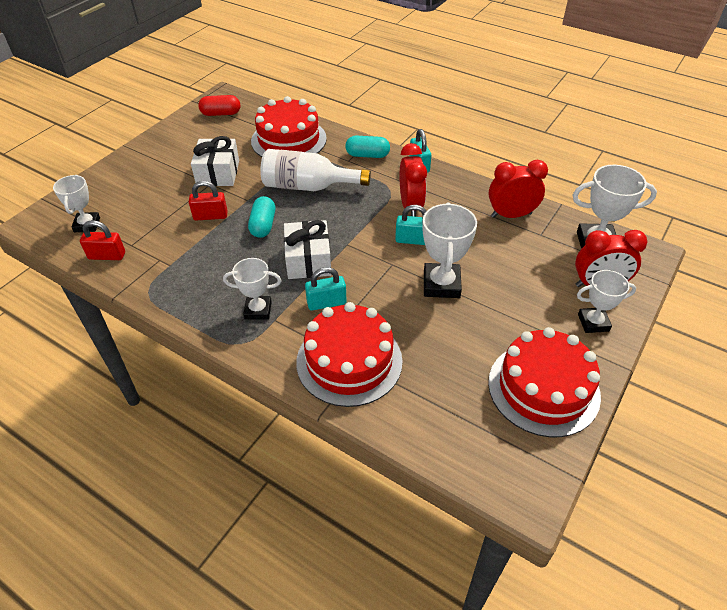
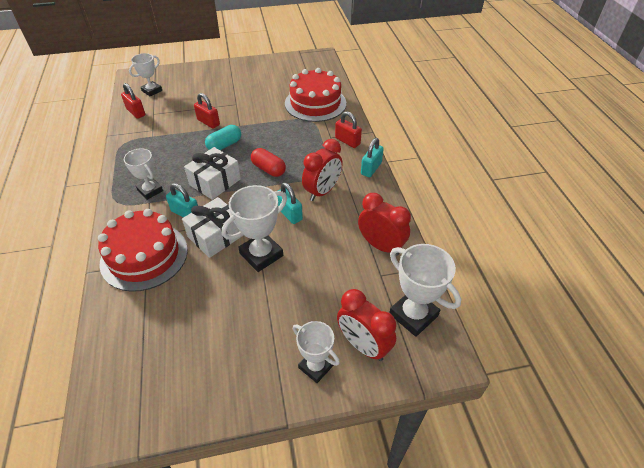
camera: 45 degrees right, 0 degrees up
white gift [191,136,239,186] -> white gift moved to [182,197,244,258]
red capsule [198,95,240,116] -> red capsule moved to [251,148,286,177]
white bottle [260,149,371,191] -> none
turquoise capsule [345,136,390,158] -> red padlock [335,111,362,148]
red cake [488,327,601,437] -> none

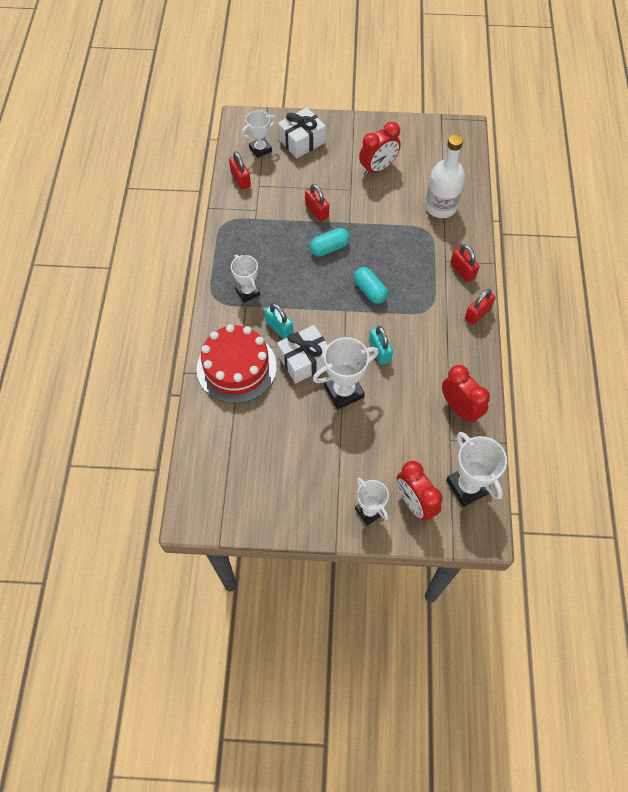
camera: 15 degrees right, 15 degrees up
white gift [184,147,241,200] -> white gift moved to [278,107,326,158]
red capsule [251,148,286,177] -> turquoise capsule [354,267,388,304]
red cake [285,68,346,122] -> white bottle [425,134,465,218]
red clock [302,139,343,201] -> red clock moved to [359,122,401,176]
turquoise padlock [361,138,384,177] -> red padlock [465,289,495,325]

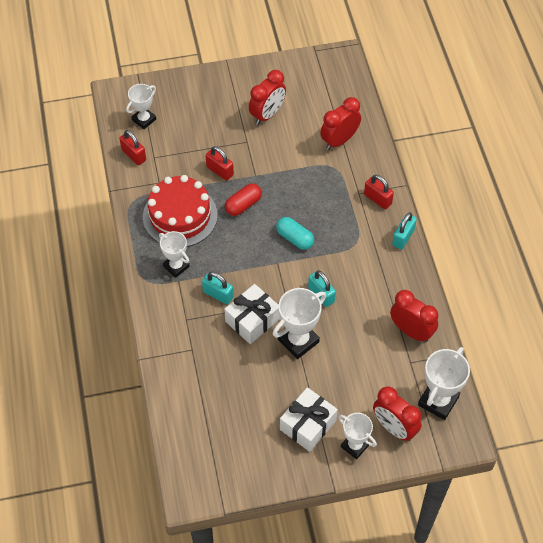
camera: 15 degrees left, 5 degrees down
red cake [197,324,277,404] -> red cake moved to [143,175,218,247]
white gift [278,107,326,158] -> white gift moved to [280,387,338,452]
turquoise capsule [310,228,350,256] -> red capsule [225,183,262,216]
white bottle [425,134,465,218] -> red clock [320,97,361,150]
white trophy [446,432,507,507] -> white trophy turned 75 degrees clockwise [418,347,470,420]
red padlock [465,289,495,325] -> turquoise padlock [392,212,417,250]

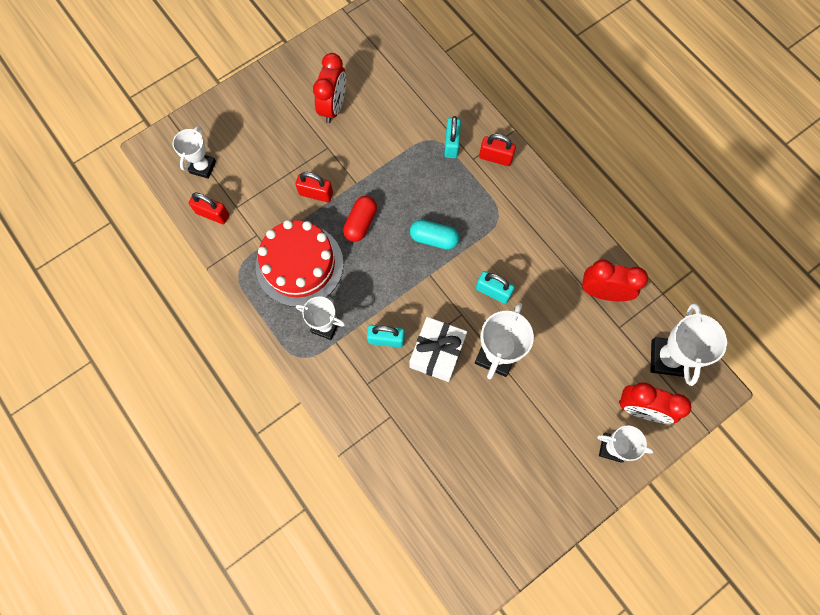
camera: 25 degrees left, 15 degrees up
white gift [280,387,338,452] -> none
red clock [320,97,361,150] -> none
turquoise padlock [392,212,417,250] -> turquoise padlock moved to [444,116,461,158]

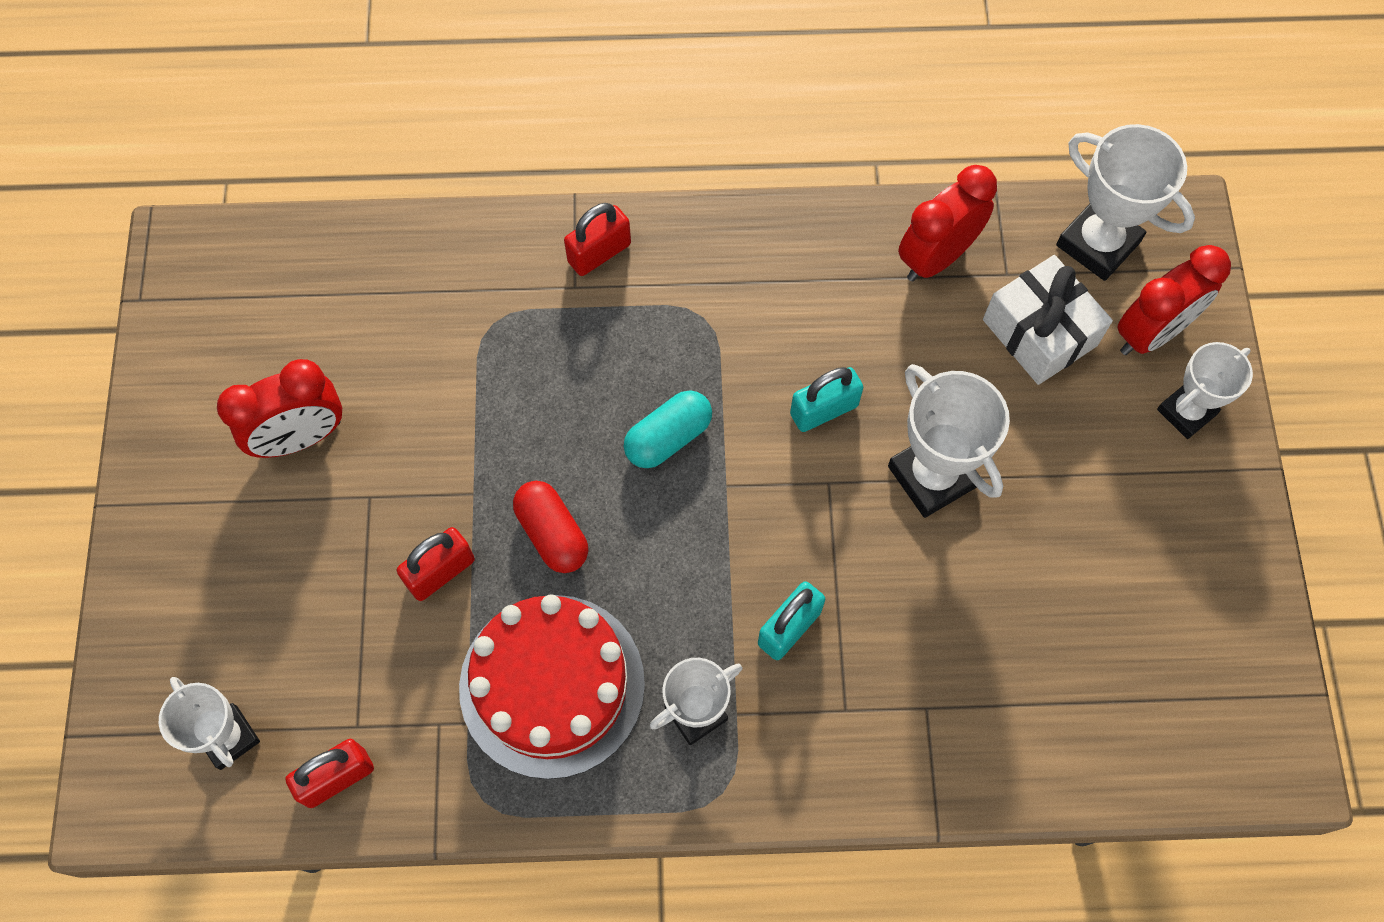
camera: 55 degrees left, 5 degrees down
red clock [313,53,346,123] -> red clock turned 105 degrees clockwise [217,359,342,458]
white gift [410,317,467,382] -> white gift moved to [983,255,1113,385]
turquoise padlock [444,116,461,158] -> none

